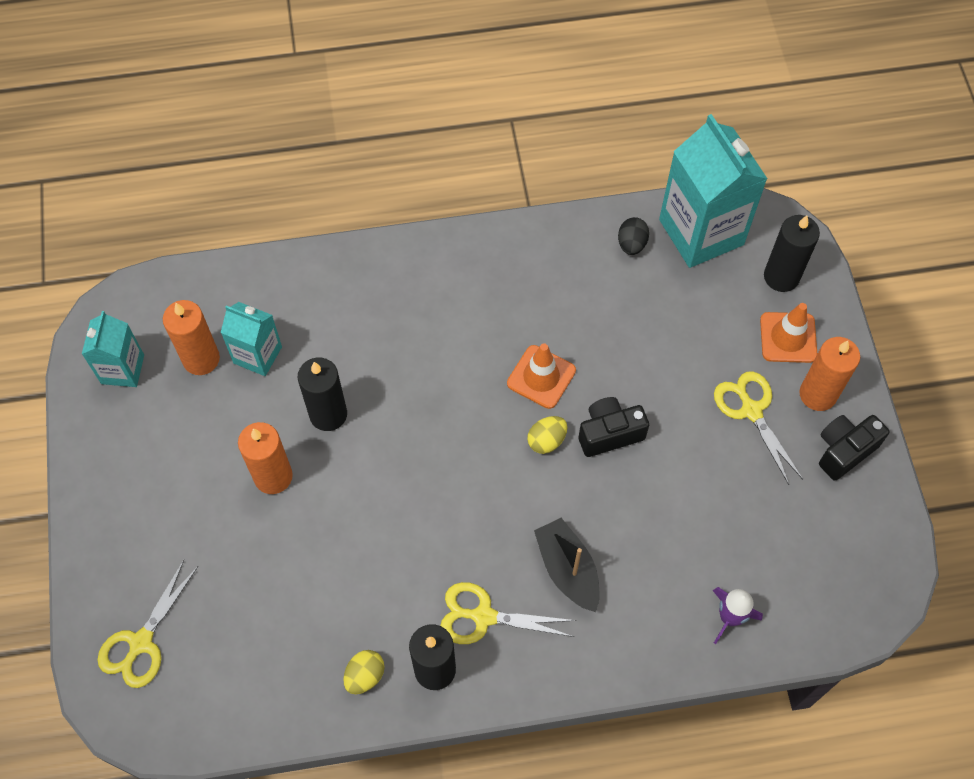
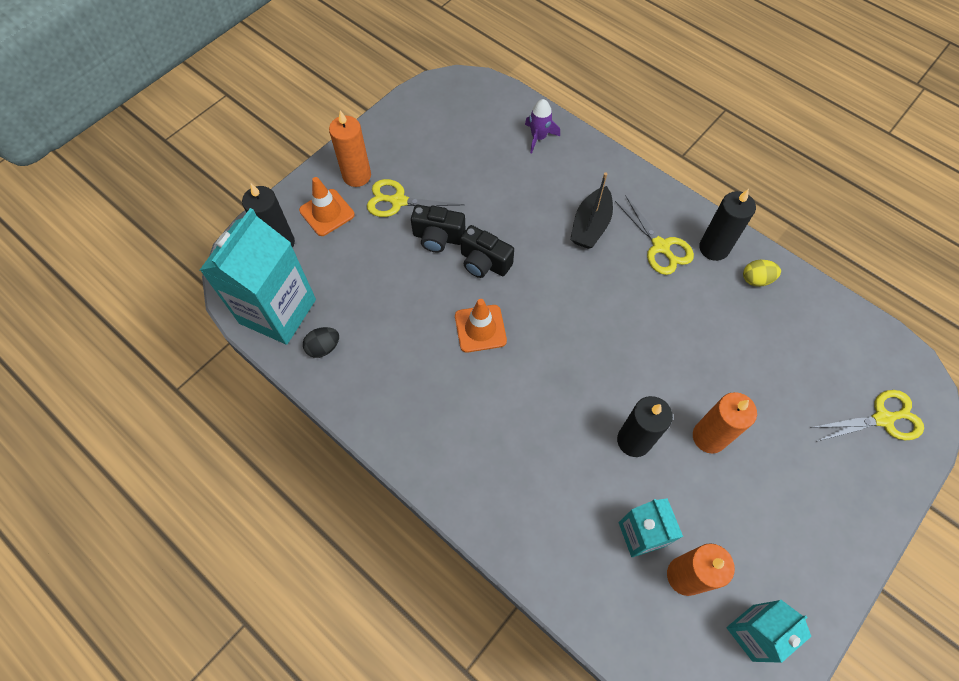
camera: 130 degrees left, 0 degrees up
yellow egg [527,416,567,454] -> none
yellow scissors [714,371,803,485] -> yellow scissors turned 75 degrees clockwise [367,179,464,217]
black camera [819,415,890,481] -> black camera moved to [411,205,466,252]

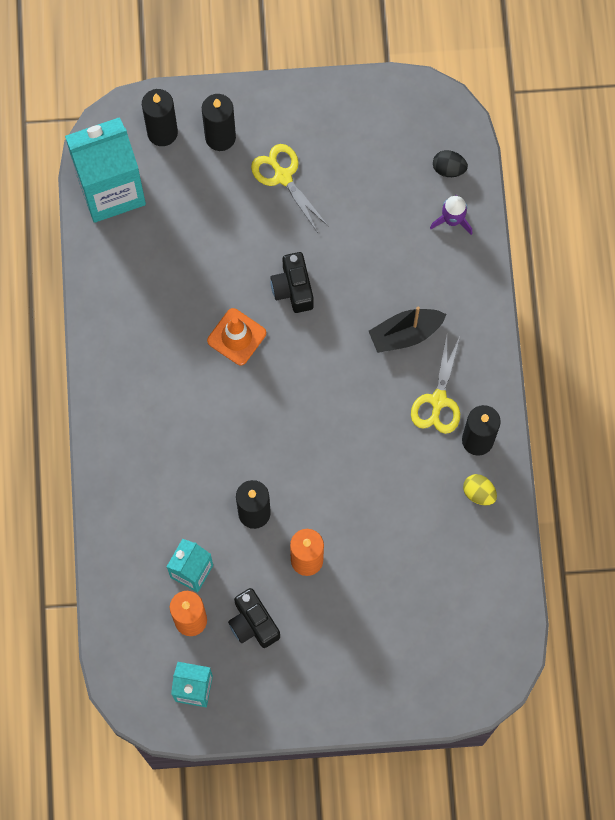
camera: 45 degrees right, 10 degrees up
orange traffic cone [299,177,355,236] -> black candle [202,94,236,151]
black egg [303,327,339,358] -> black egg moved to [433,150,468,177]
orange candle [329,110,371,187] -> none
black camera [411,205,466,252] -> black camera moved to [228,588,280,648]
yellow scissors [810,390,924,442] -> none

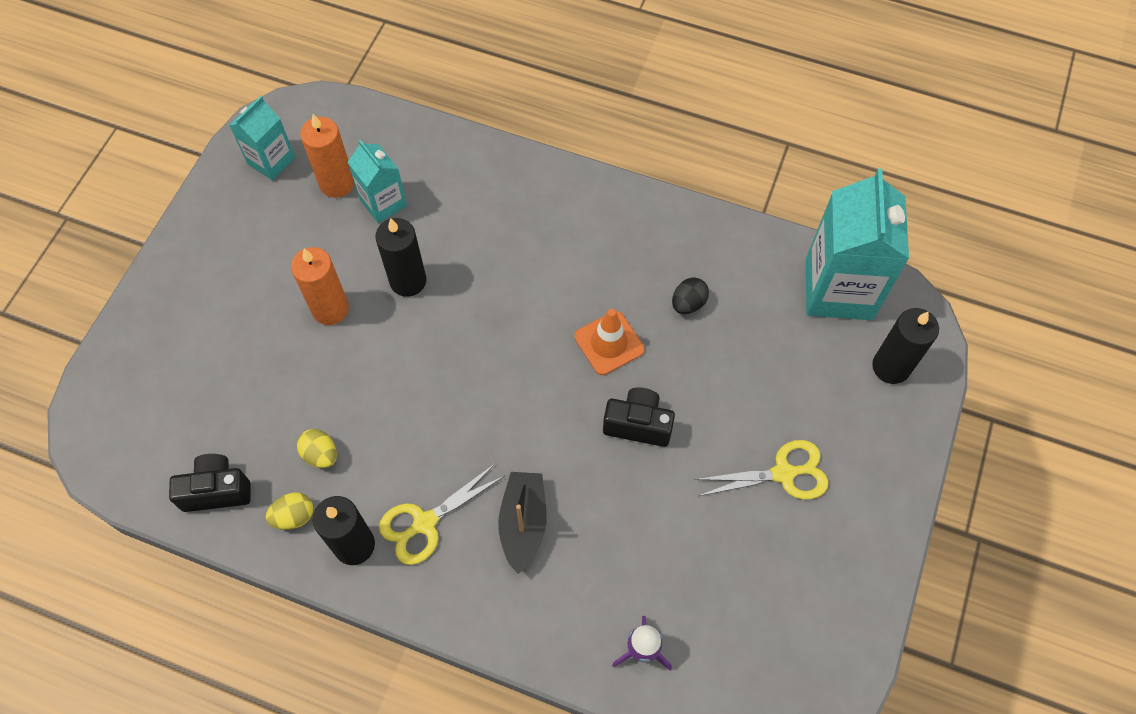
camera: 115 degrees right, 10 degrees down
black candle [202,94,236,151] -> none
black camera [228,588,280,648] -> black camera moved to [169,454,251,512]
yellow scissors [411,336,460,434] -> yellow scissors turned 75 degrees counterclockwise [379,464,504,565]
black egg [433,150,468,177] -> black egg moved to [672,277,709,314]
none -> yellow egg [297,429,337,468]

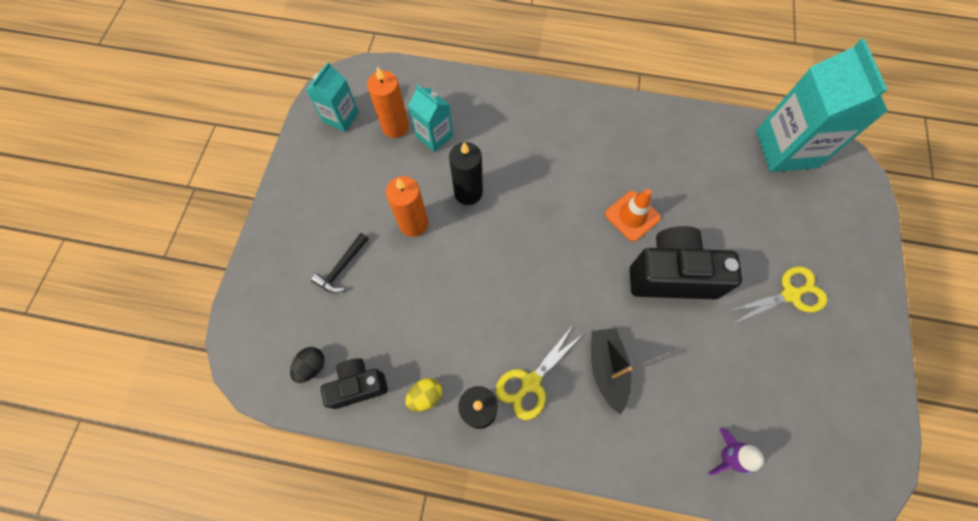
camera: 10 degrees left, 5 degrees up
yellow egg [297,429,337,468] -> none
black camera [603,387,675,447] -> black camera [630,226,742,299], size x1.70
black egg [672,277,709,314] -> black egg moved to [290,347,325,383]
black candle [872,308,939,384] -> none
none -> black hammer [311,233,369,293]

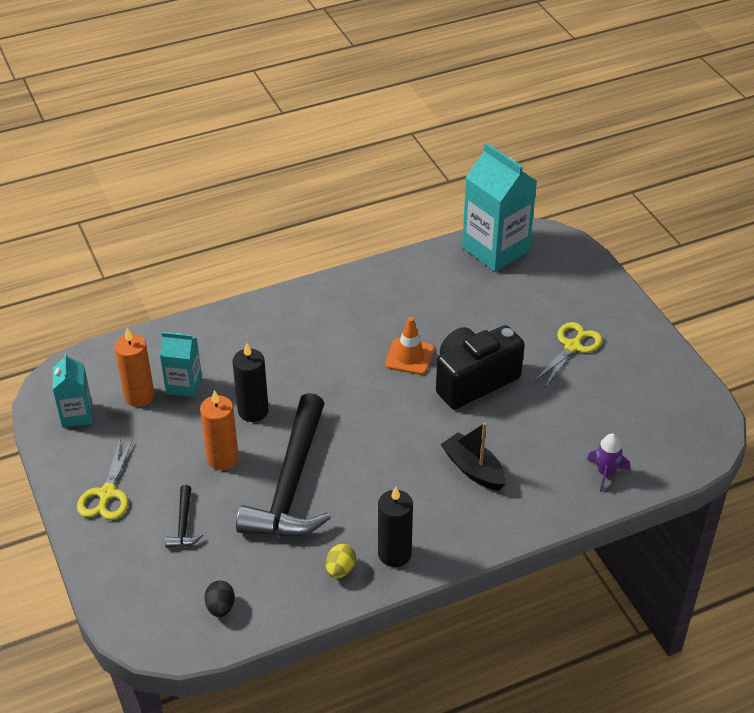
camera: 35 degrees left, 25 degrees down
black camera [321,358,388,409] -> none
yellow scissors [496,325,584,420] -> yellow scissors moved to [77,438,133,520]
none -> black hammer [236,393,331,537]

